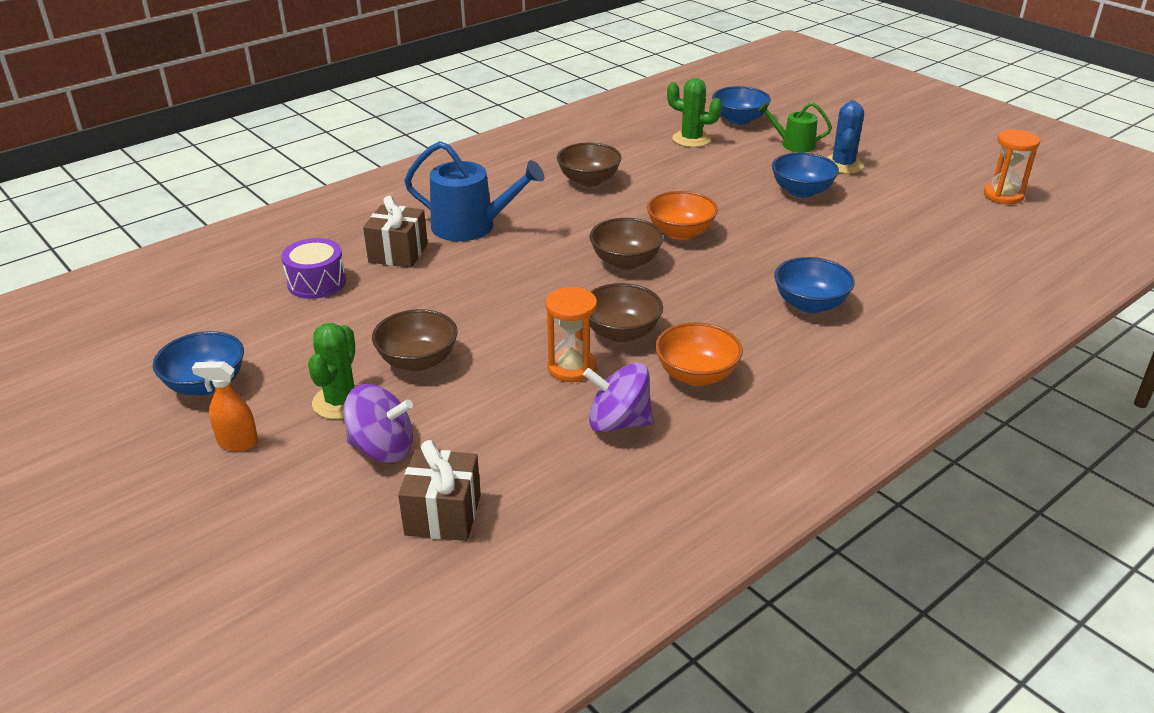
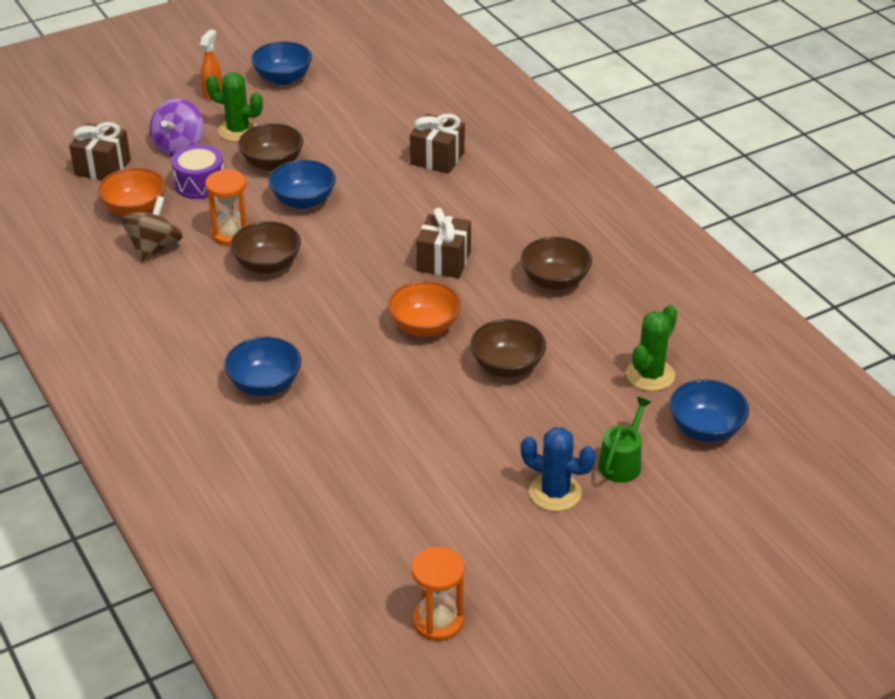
camera: 100 degrees right, 5 degrees up
purple drum [281,238,346,299] -> purple drum moved to [171,145,224,199]
blue watering can [404,141,544,241] -> none
purple spinning top [583,363,654,433] -> brown spinning top [121,196,183,262]
brown bowl [589,218,664,270] -> brown bowl moved to [470,319,546,377]
orange bowl [655,322,743,386] -> orange bowl moved to [98,168,166,216]
blue bowl [772,153,839,198] -> blue bowl moved to [269,160,336,209]
none -> brown gift [416,208,471,278]

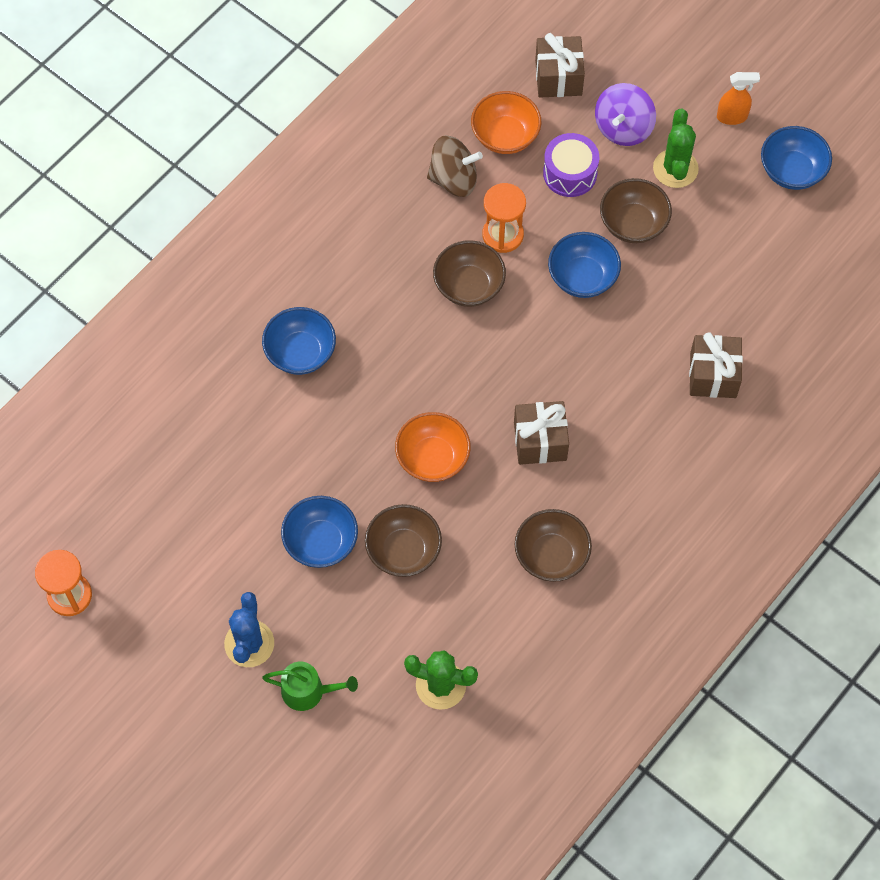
camera: 70 degrees right, 25 degrees up
purple spinning top [149,98,204,156] -> purple spinning top turned 60 degrees counterclockwise [595,83,656,146]
blue bowl [669,379,749,442] -> blue bowl moved to [281,496,358,568]

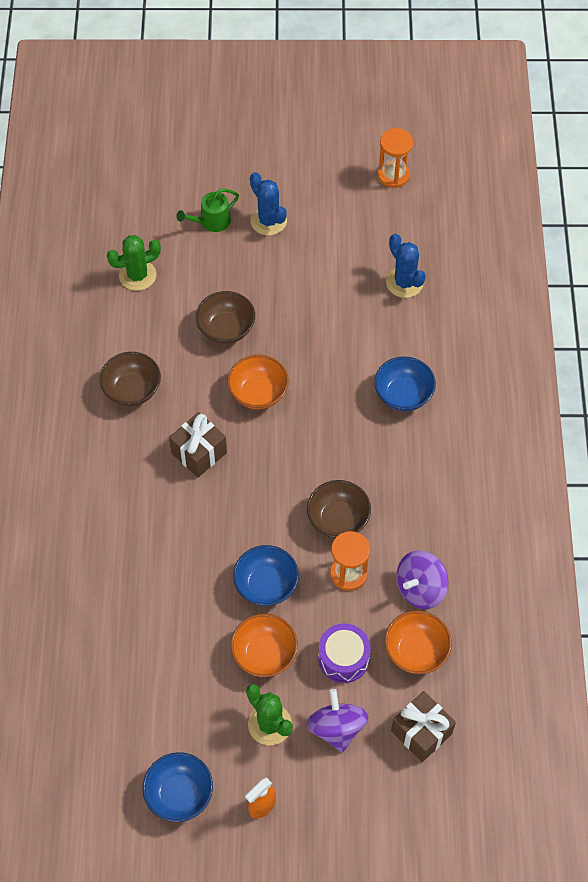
camera: 140 degrees right, 5 degrees down
blue bowl [281,496,358,568] -> none
brown spinning top [427,135,483,197] -> purple spinning top [396,550,449,609]
brown bowl [600,178,672,243] -> orange bowl [231,614,298,677]
brown gift [689,332,743,398] -> none
none -> blue cactus [386,234,426,298]

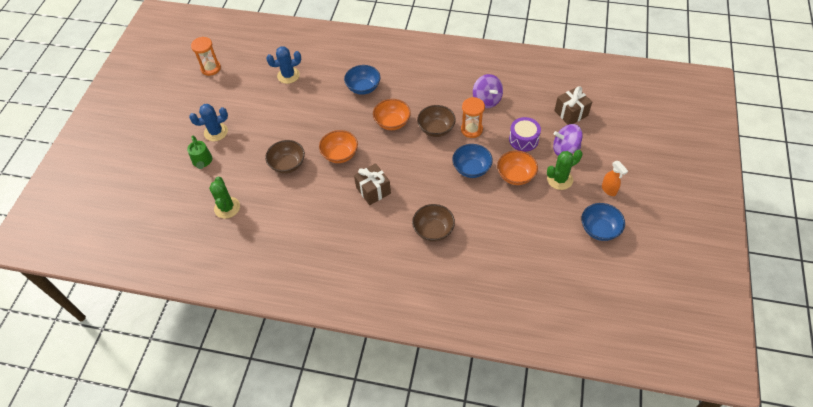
camera: 75 degrees left, 5 degrees down
brown bowl [99,352,161,406] -> brown bowl moved to [412,204,455,242]
orange bowl [385,611,452,674] -> orange bowl moved to [373,99,411,130]

